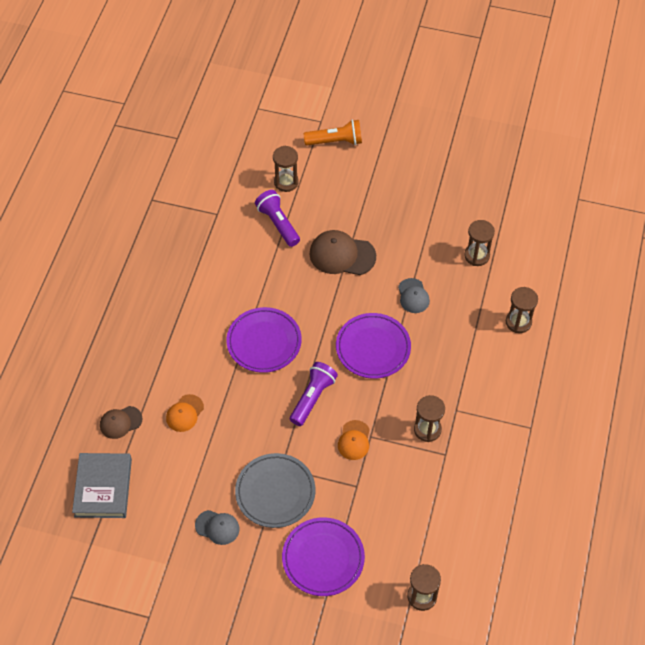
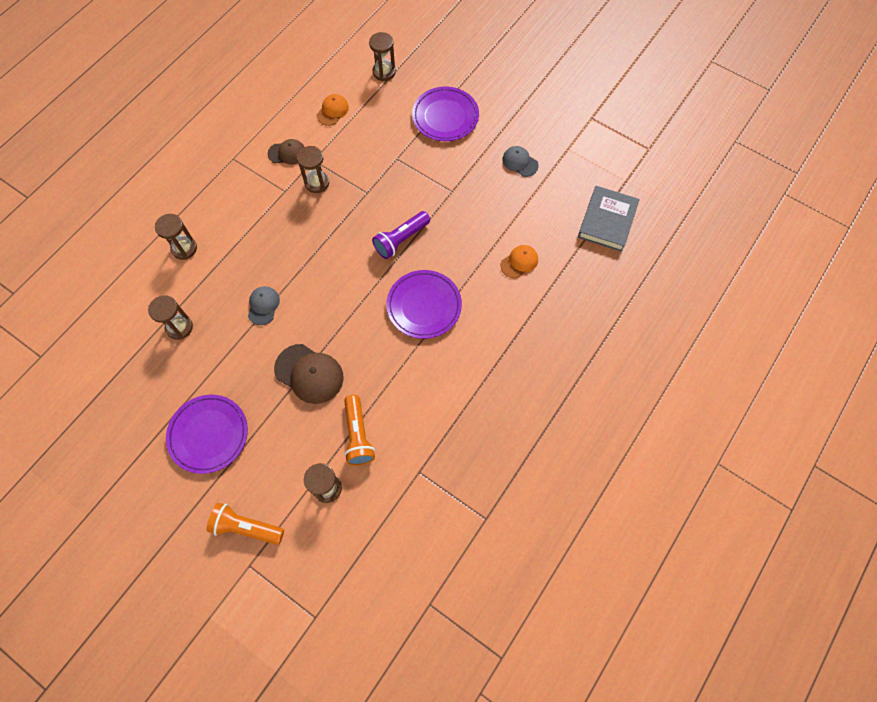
camera: 160 degrees left, 10 degrees up
brown cap [100,406,142,439] -> brown cap moved to [268,139,304,164]
grey plate [235,453,315,528] -> none
purple flashlight [255,190,300,247] -> orange flashlight [344,395,375,466]
purple plate [336,313,411,379] -> purple plate moved to [166,395,248,474]
orange cap [338,420,370,460] -> orange cap moved to [317,94,349,126]

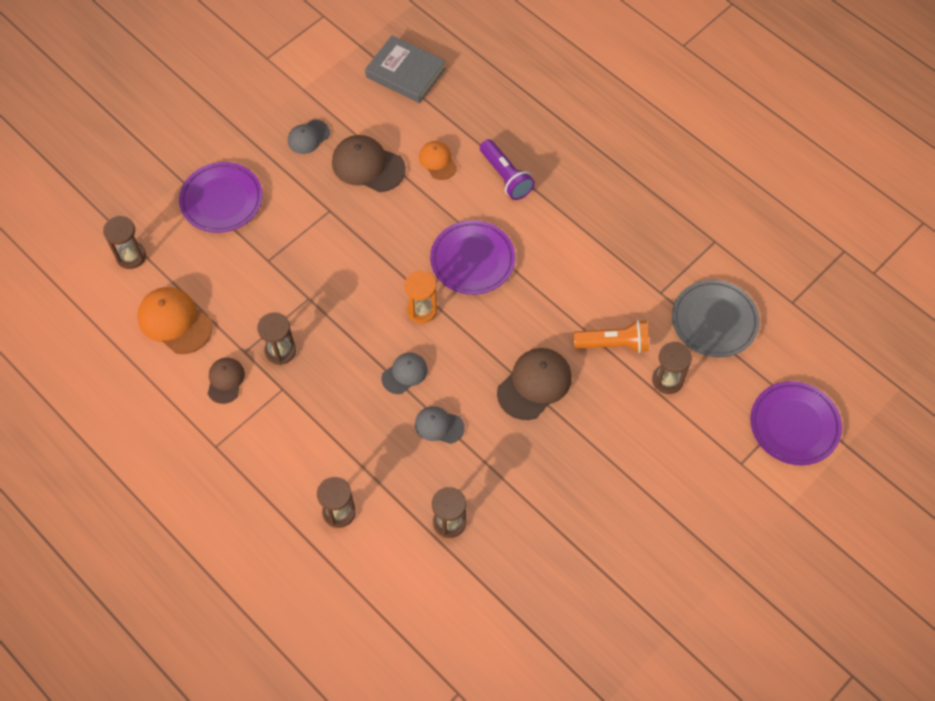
camera: 80 degrees left, 5 degrees down
purple plate [166,395,248,474] -> purple plate moved to [750,381,842,466]
orange flashlight [207,503,284,545] -> none
orange cap [317,94,349,126] -> orange cap [137,287,213,354], size x1.68
purple flashlight [372,211,430,259] -> purple flashlight moved to [480,139,535,200]
none -> brown cap [332,135,406,192]
none -> grey cap [382,353,428,394]
none -> orange hourglass [405,271,437,323]
none -> grey plate [672,280,760,358]

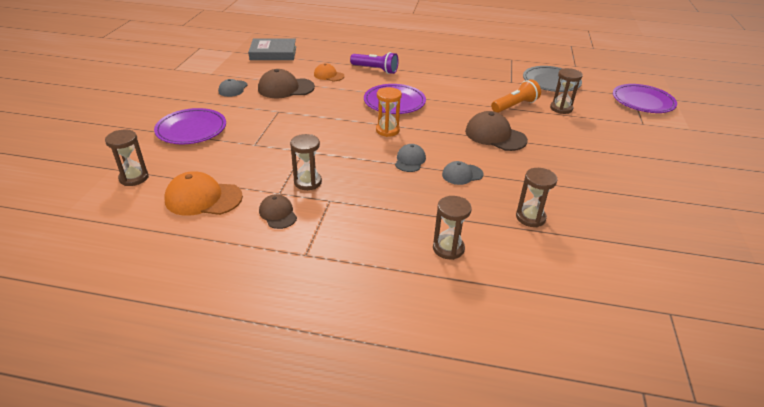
camera: 35 degrees left, 25 degrees down
brown cap [497,348,572,420] -> brown cap turned 60 degrees counterclockwise [465,111,528,151]

